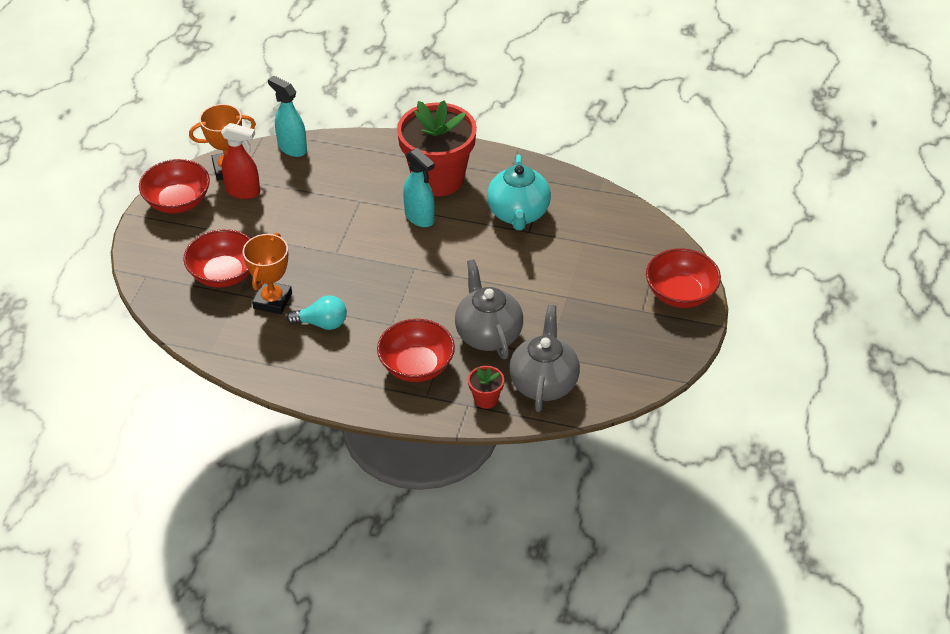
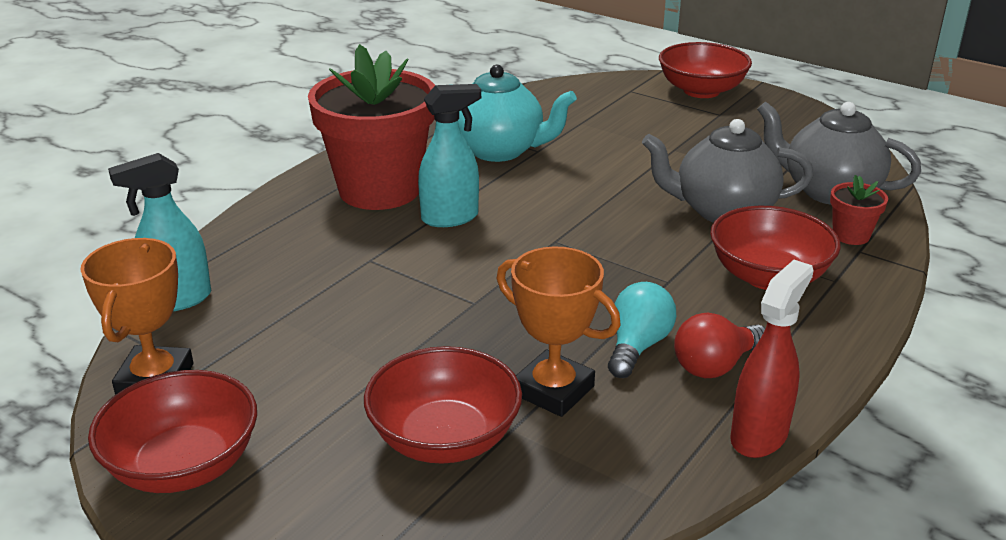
camera: 70 degrees left, 15 degrees down
red spray bottle [221,123,260,199] -> red spray bottle moved to [730,260,814,458]
none -> red light bulb [674,313,765,378]

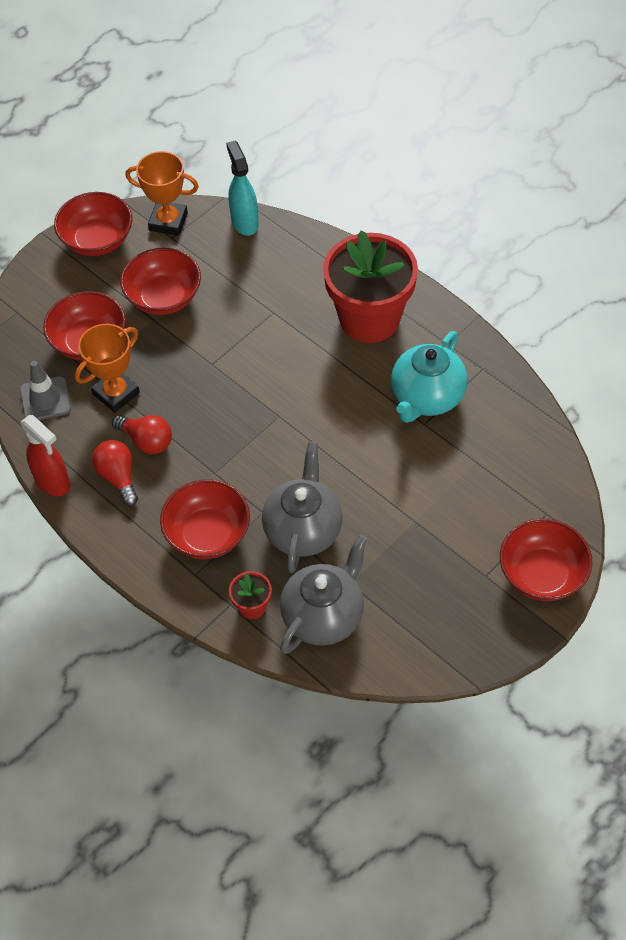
camera: 100 degrees right, 25 degrees up
turquoise spray bottle [418,84,481,227] -> none
turquoise light bulb [608,282,676,378] -> red light bulb [112,415,172,454]
none -> grey traffic cone [20,361,71,420]
none -> red bowl [120,248,201,315]

